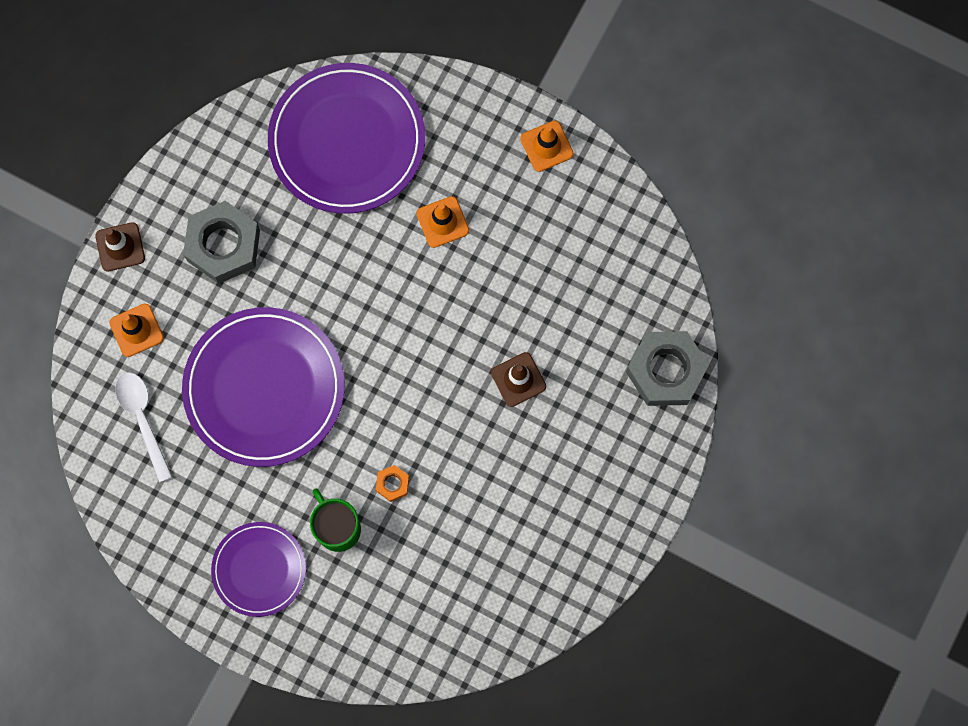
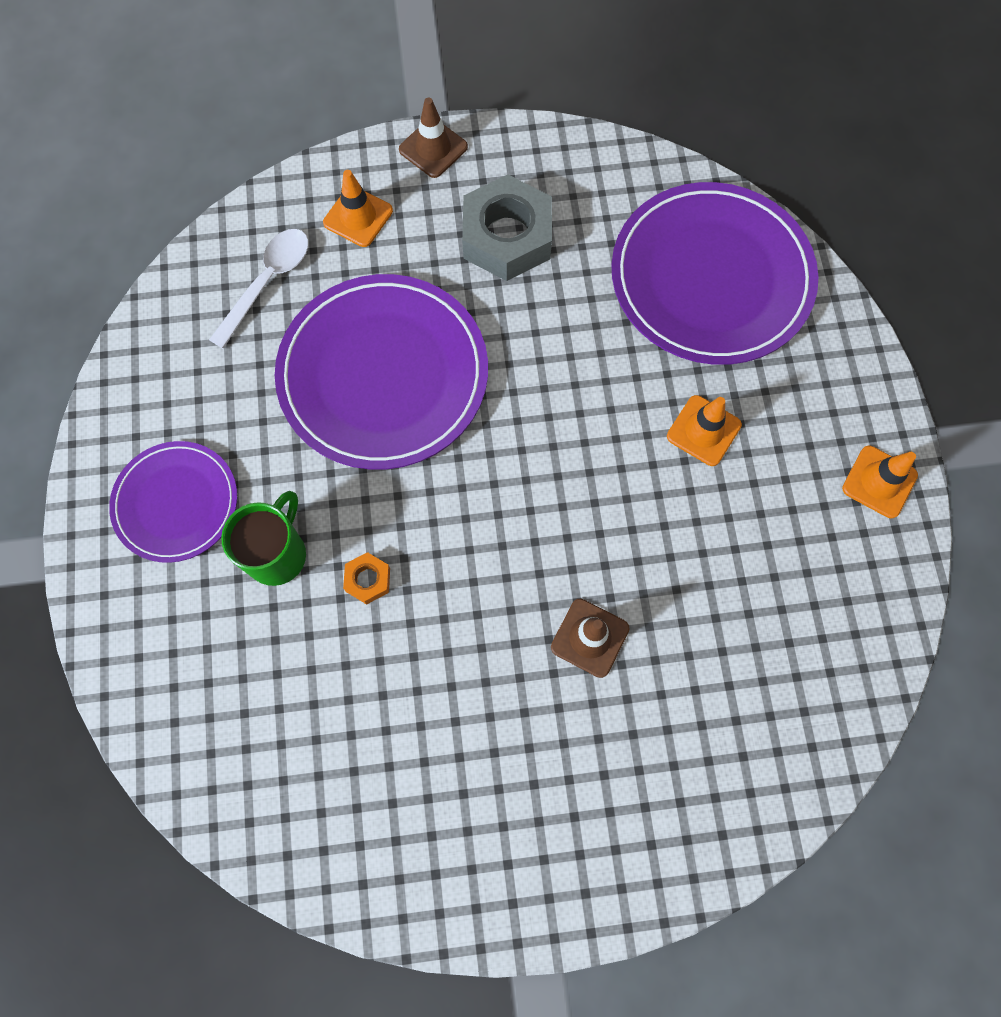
camera: 55 degrees right, 5 degrees down
grey nut [626,331,709,406] -> none

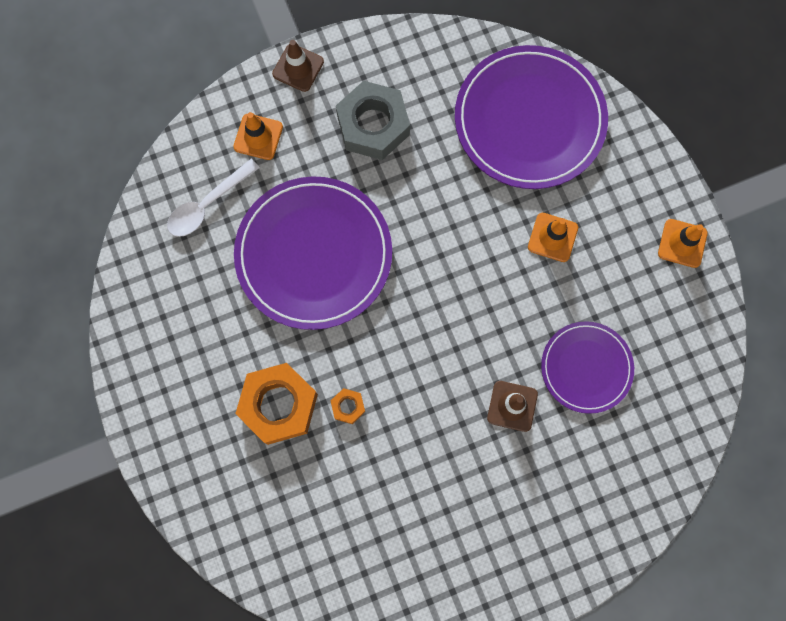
camera: 15 degrees left, 5 degrees up
purple plate [109,441,237,563] -> purple plate moved to [541,321,634,414]
white spoon [209,229,309,349] -> white spoon turned 150 degrees counterclockwise [167,159,260,237]
green mug [221,491,306,586] -> orange nut [235,363,318,445]

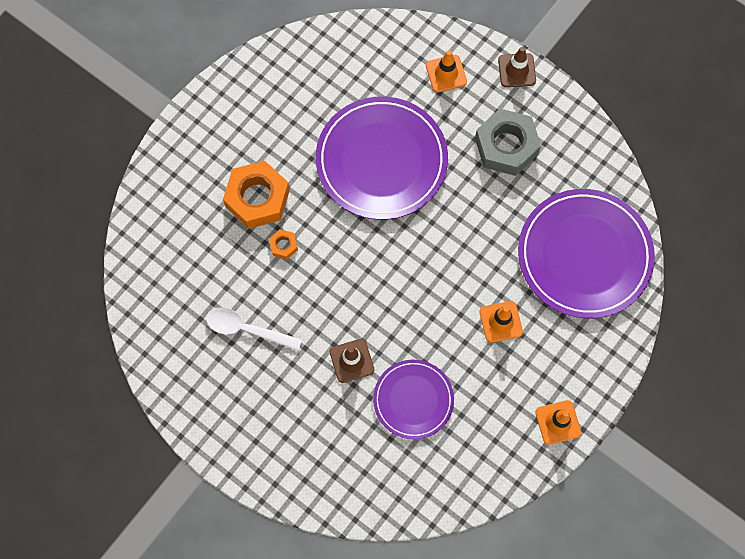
camera: 60 degrees right, 5 degrees down
white spoon [167,159,260,237] -> white spoon moved to [206,307,302,351]

